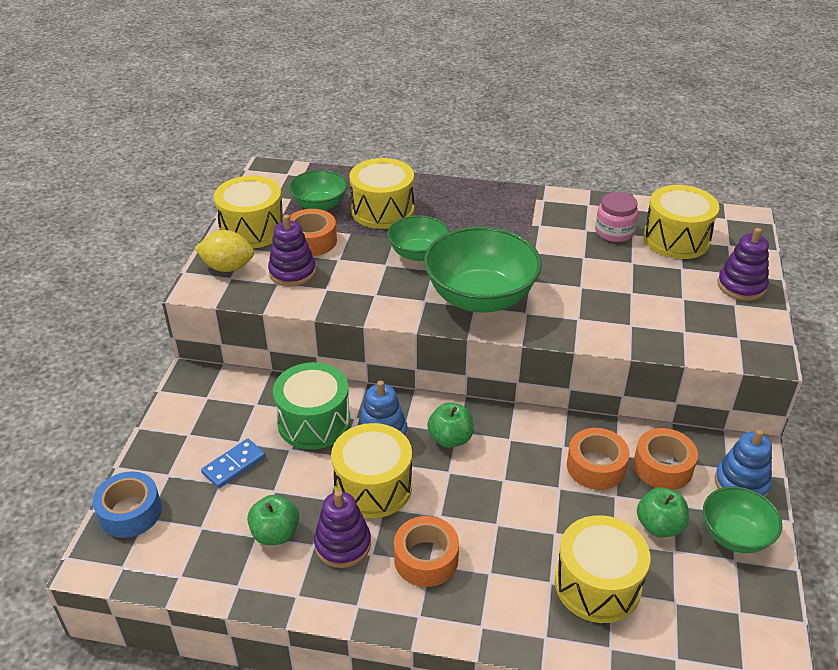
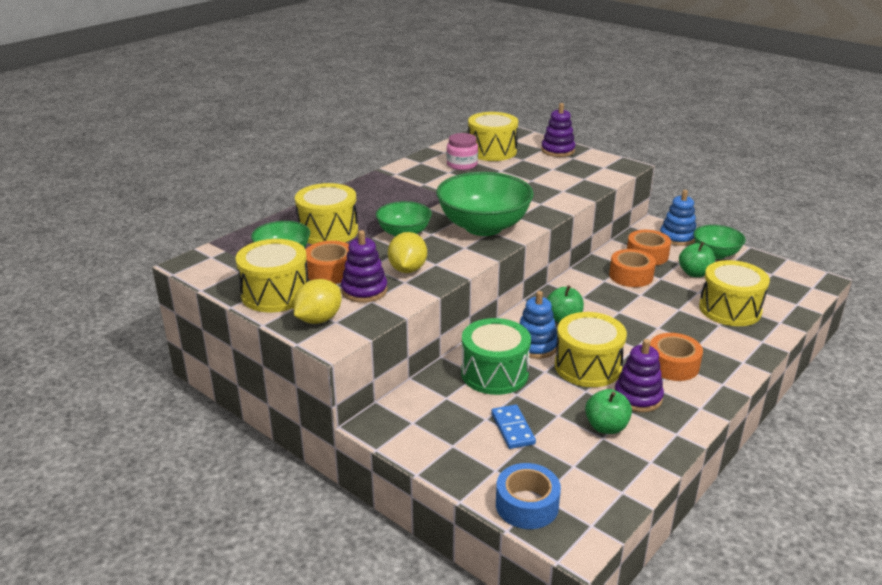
camera: 60 degrees left, 10 degrees down
none -> yellow lemon [388,232,427,273]

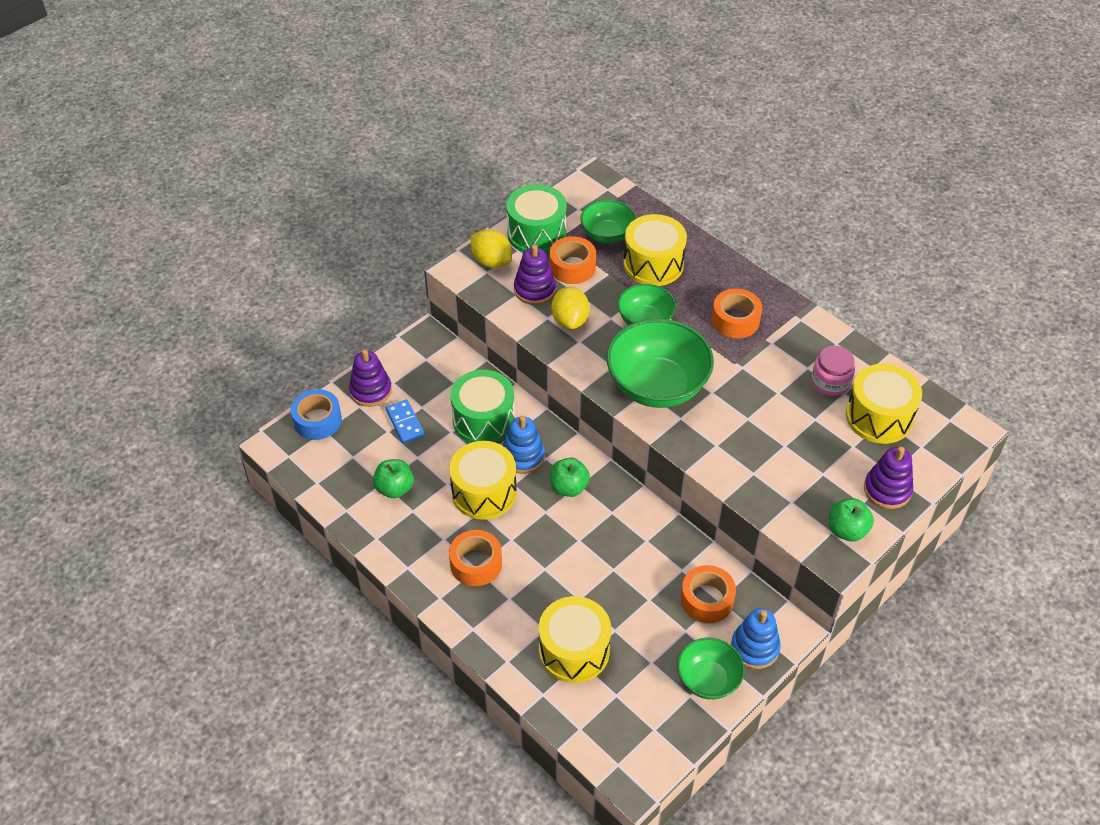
camera: 95 degrees right, 20 degrees up
yellow drum [236,239,308,312] -> green drum [506,184,567,254]
yellow lemon [388,232,427,273] -> yellow lemon turned 75 degrees clockwise [551,287,589,329]
blue domino [491,405,536,449] -> blue domino turned 75 degrees clockwise [386,400,425,444]
orange tape [609,249,656,287] -> orange tape moved to [712,289,762,338]
purple stacking toy [615,339,664,412] -> purple stacking toy moved to [349,349,392,407]
green apple [679,242,715,277] -> green apple moved to [829,498,874,541]

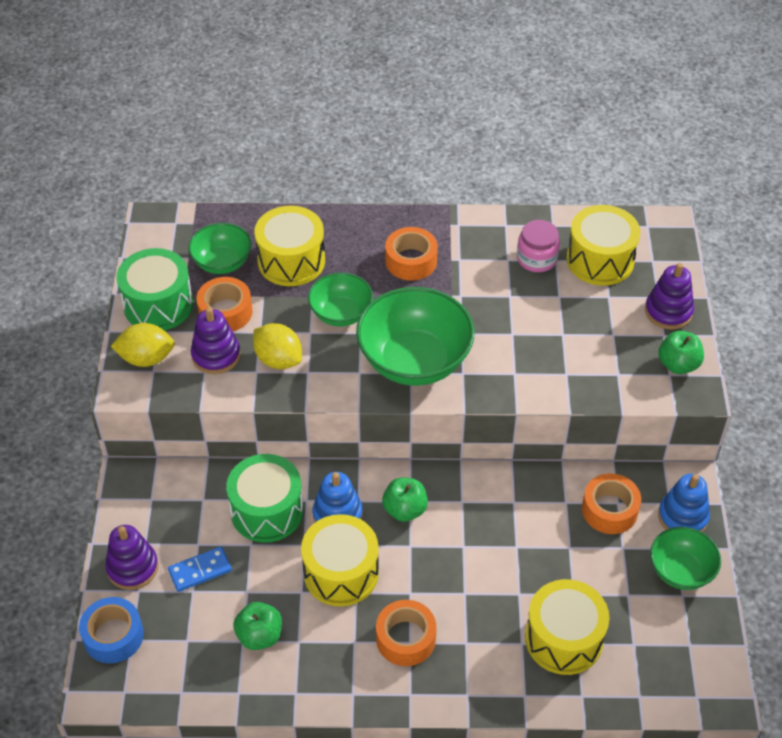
camera: 45 degrees left, 0 degrees up
blue domino [386,400,425,444] -> blue domino turned 45 degrees counterclockwise [168,546,232,592]

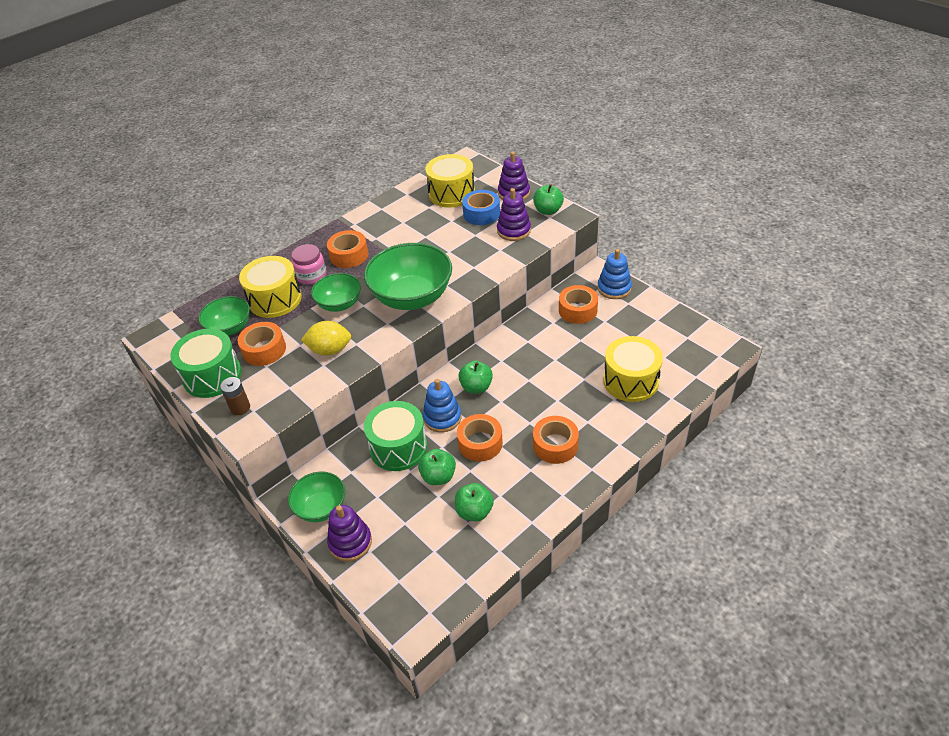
camera: 40 degrees left, 5 degrees down
blue tape [79,597,144,664] -> blue tape moved to [462,190,500,225]
yellow lemon [111,323,175,367] -> brown battery [220,377,250,415]
blue domino [168,546,232,592] -> none
purple stacking toy [191,307,241,374] -> purple stacking toy moved to [497,188,531,241]
yellow drum [301,514,379,607] -> orange tape [457,414,503,462]
pink jar [517,220,560,272] -> pink jar moved to [291,244,326,284]
green bowl [650,527,721,590] -> green bowl moved to [288,472,345,522]
none -> green apple [418,449,456,485]

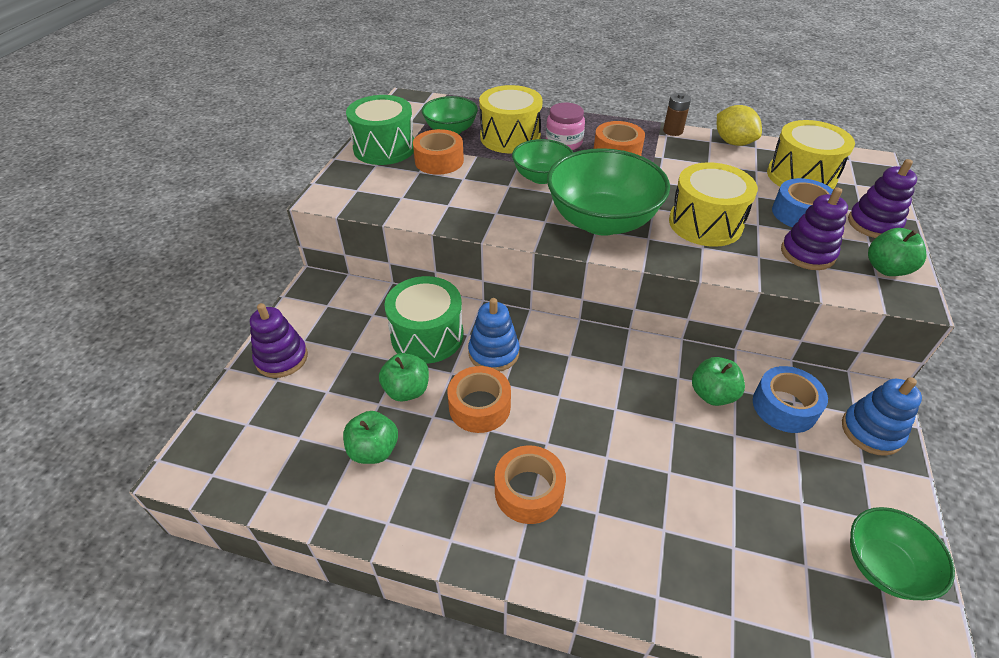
camera: 55 degrees right, 0 degrees up
brown battery [220,377,250,415] -> brown battery moved to [663,93,691,136]
green bowl [288,472,345,522] -> green bowl moved to [850,507,955,601]
yellow lemon [301,321,351,356] -> yellow lemon moved to [717,105,762,146]
green apple [458,361,493,394] -> green apple moved to [692,357,745,406]
orange tape [559,285,598,324] -> blue tape [753,366,828,433]
yellow drum [603,336,663,402] -> yellow drum moved to [669,162,758,247]

